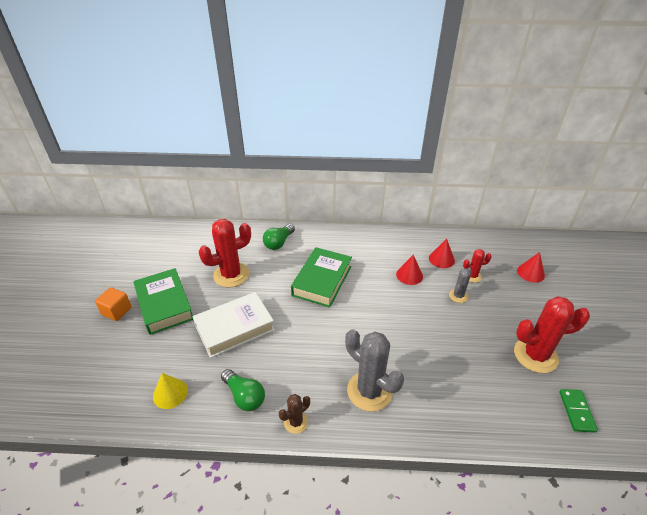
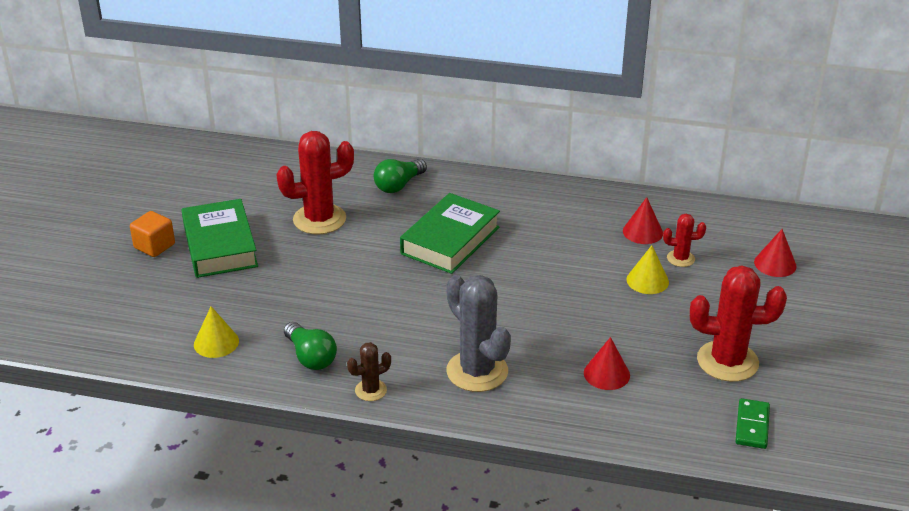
camera: 10 degrees right, 5 degrees down
white book [193,292,275,358] -> none
red cone [396,255,423,285] -> red cone moved to [584,337,630,390]
grey cactus [449,268,472,303] -> yellow cone [626,245,669,294]

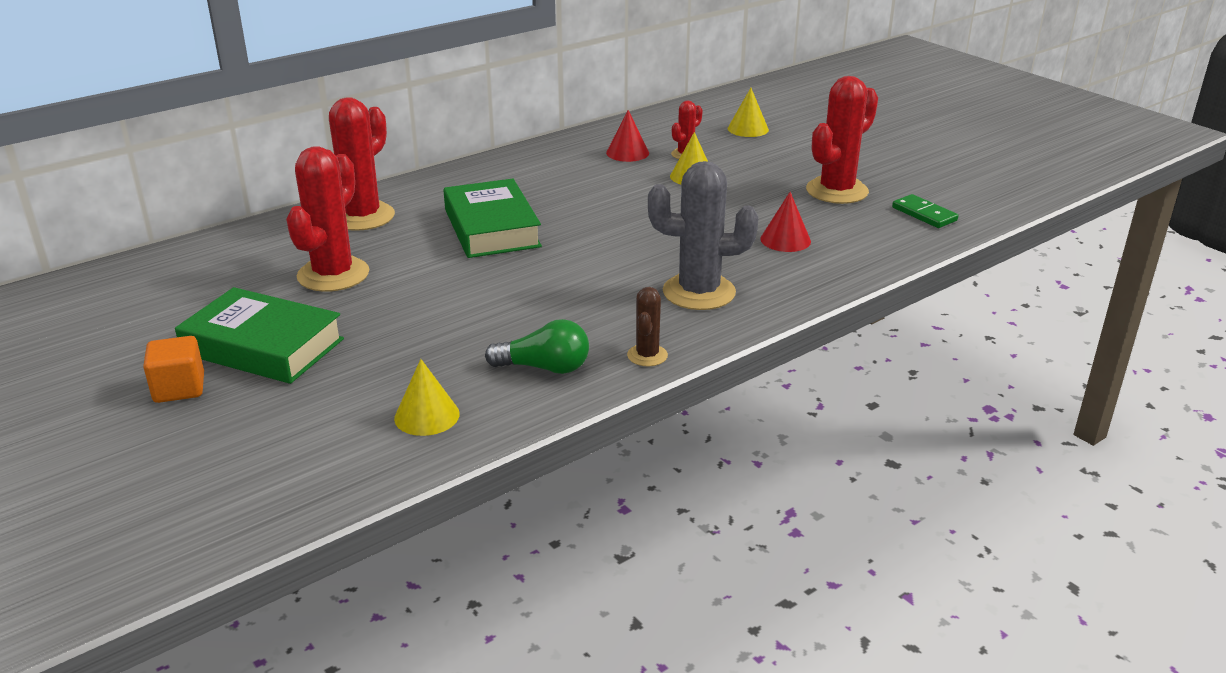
camera: 50 degrees left, 5 degrees down
green light bulb [374,159,427,193] -> red cactus [329,97,395,231]
red cone [754,229,796,277] -> yellow cone [728,88,769,137]

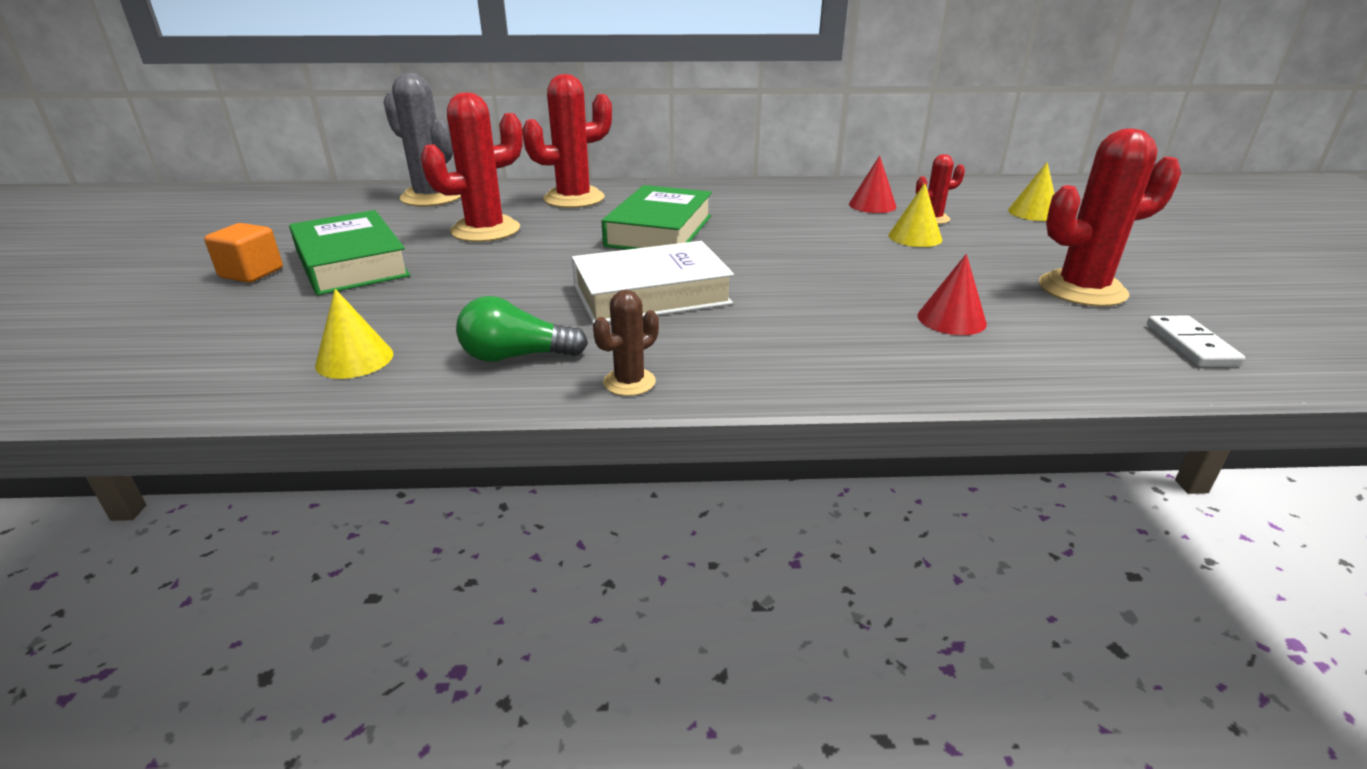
camera: 35 degrees right, 0 degrees up
green light bulb [485,319,589,374] -> green light bulb turned 135 degrees clockwise [456,296,588,362]
grey cactus [648,161,758,310] -> grey cactus moved to [384,73,461,206]
green domino [892,194,958,228] -> white domino [1147,316,1245,367]
none -> white book [572,241,734,324]

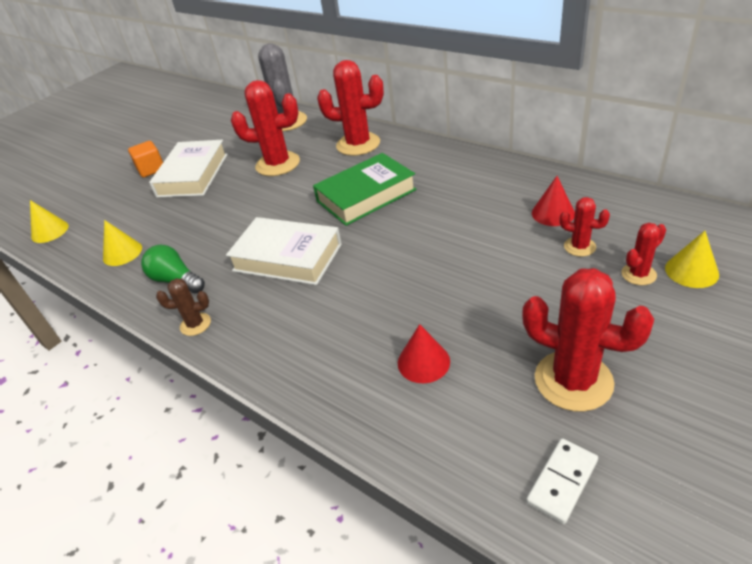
camera: 45 degrees right, 10 degrees up
green book [289,210,411,295] -> white book [149,140,228,198]
yellow cone [888,183,942,247] -> yellow cone moved to [30,200,69,243]
none -> red cactus [621,223,666,285]

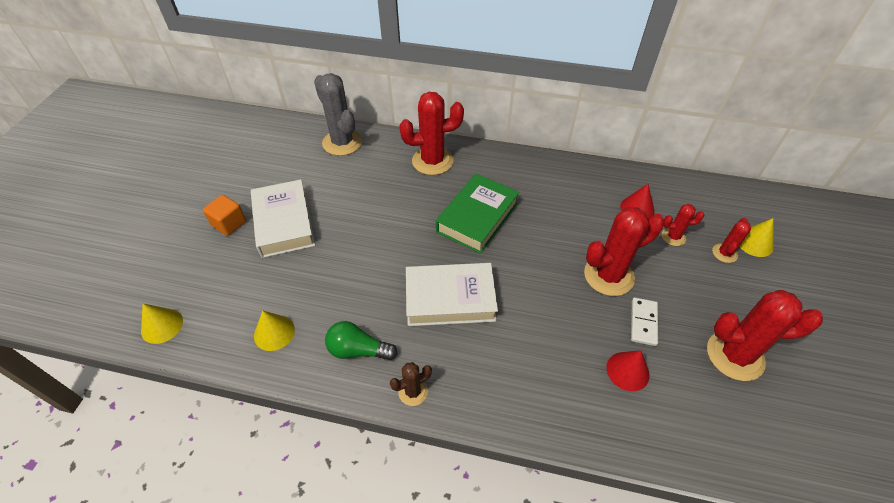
camera: 30 degrees left, 10 degrees up
red cactus [231,80,300,176] -> red cactus moved to [584,207,664,296]
white domino [526,438,598,524] -> white domino moved to [631,297,658,346]

